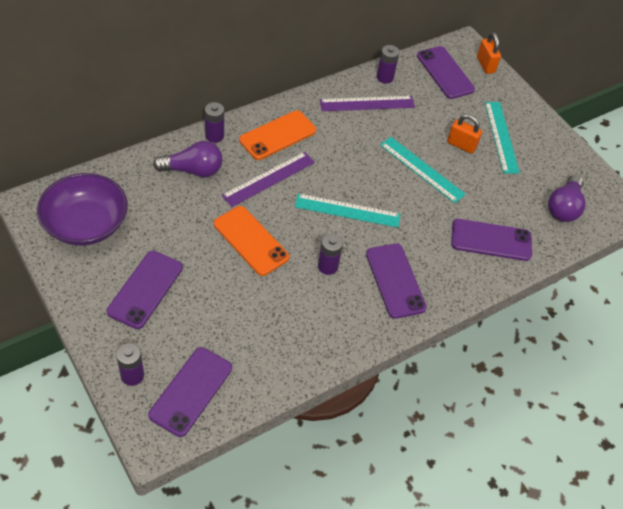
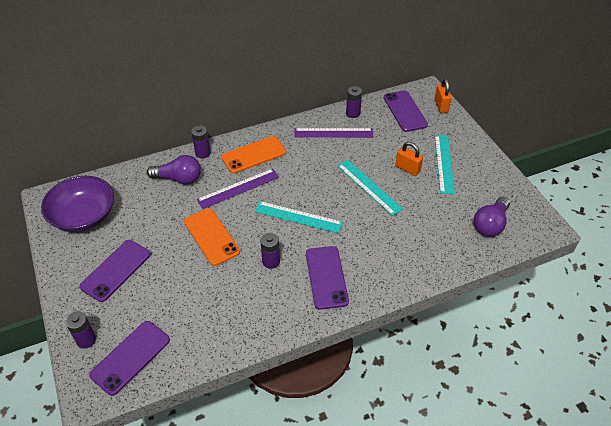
camera: 15 degrees right, 5 degrees down
purple phone [451,219,532,261] -> none

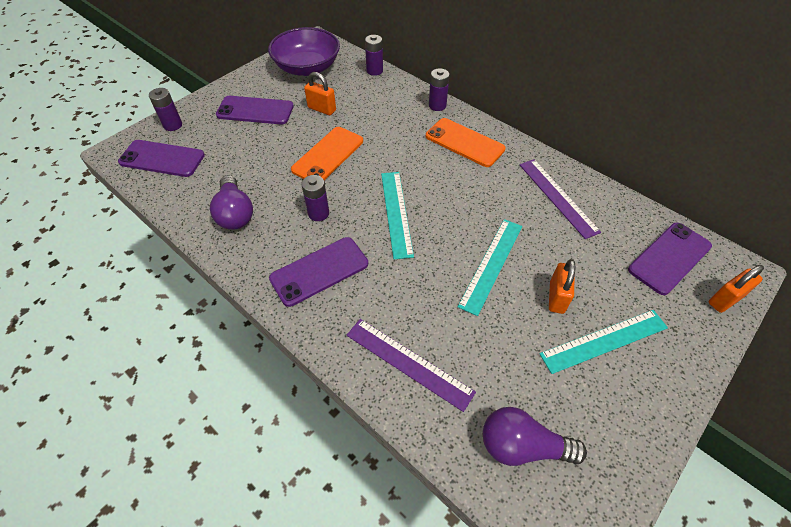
camera: 65 degrees right, 5 degrees up
purple light bulb [147,155,201,184] -> purple light bulb moved to [210,175,253,230]
purple ruler [197,168,279,209] -> purple ruler moved to [346,319,476,412]
purple battery [346,86,362,118] -> purple battery moved to [365,35,383,76]
none -> orange padlock [304,72,336,115]

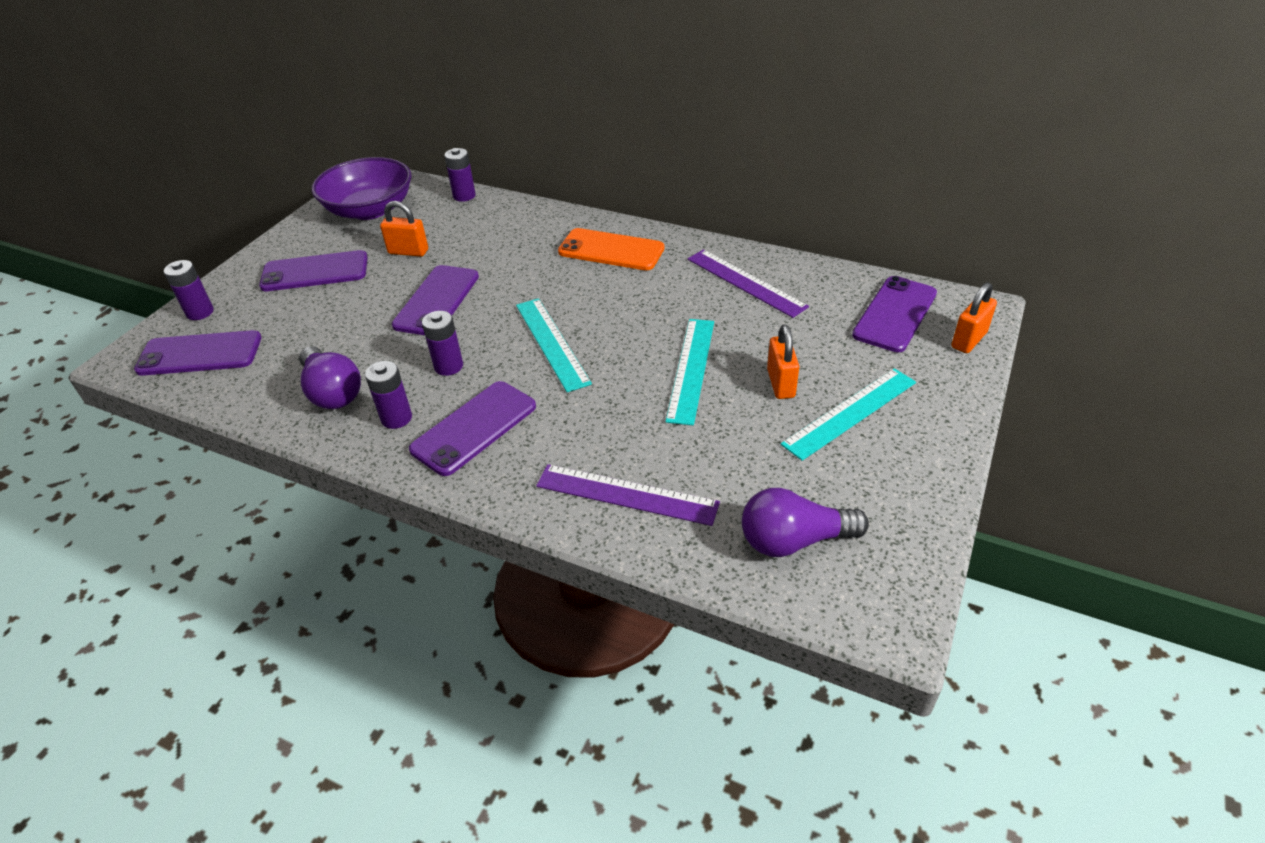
camera: 15 degrees left, 10 degrees down
orange phone [291,127,363,180] -> purple phone [392,265,479,335]
purple battery [429,68,450,111] -> purple battery moved to [365,361,412,429]

